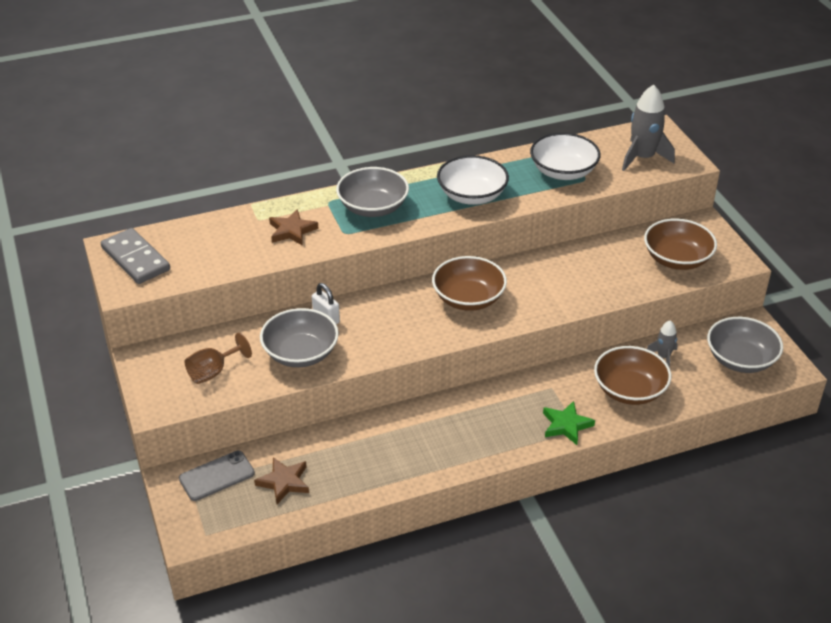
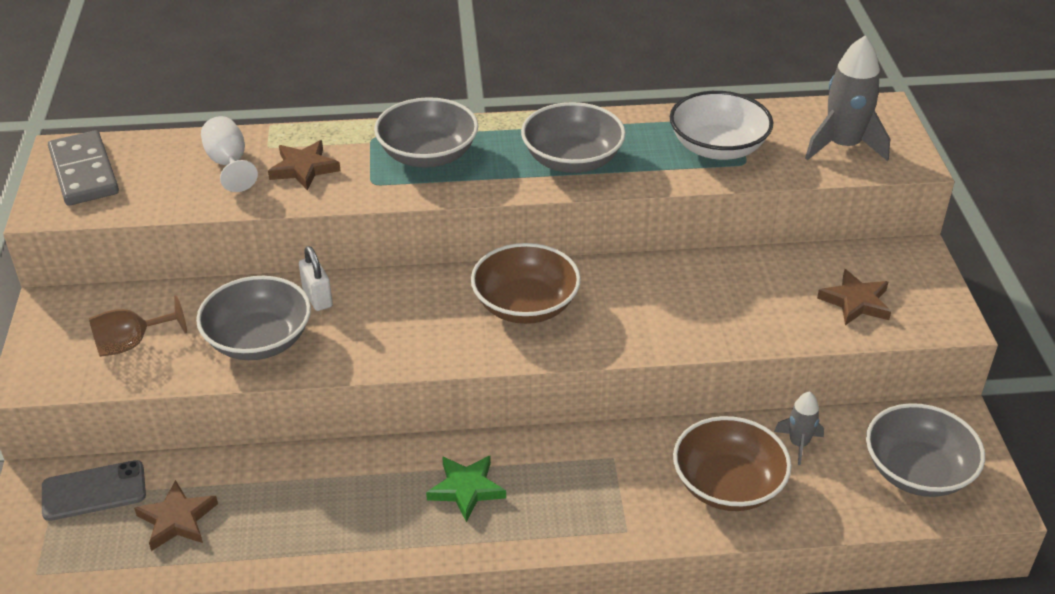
camera: 15 degrees right, 0 degrees up
white bowl [437,155,509,205] -> grey bowl [521,102,626,173]
green star [543,401,595,445] -> green star moved to [426,456,506,522]
brown bowl [644,218,717,270] -> brown star [817,269,891,325]
none -> white goblet [201,116,258,192]

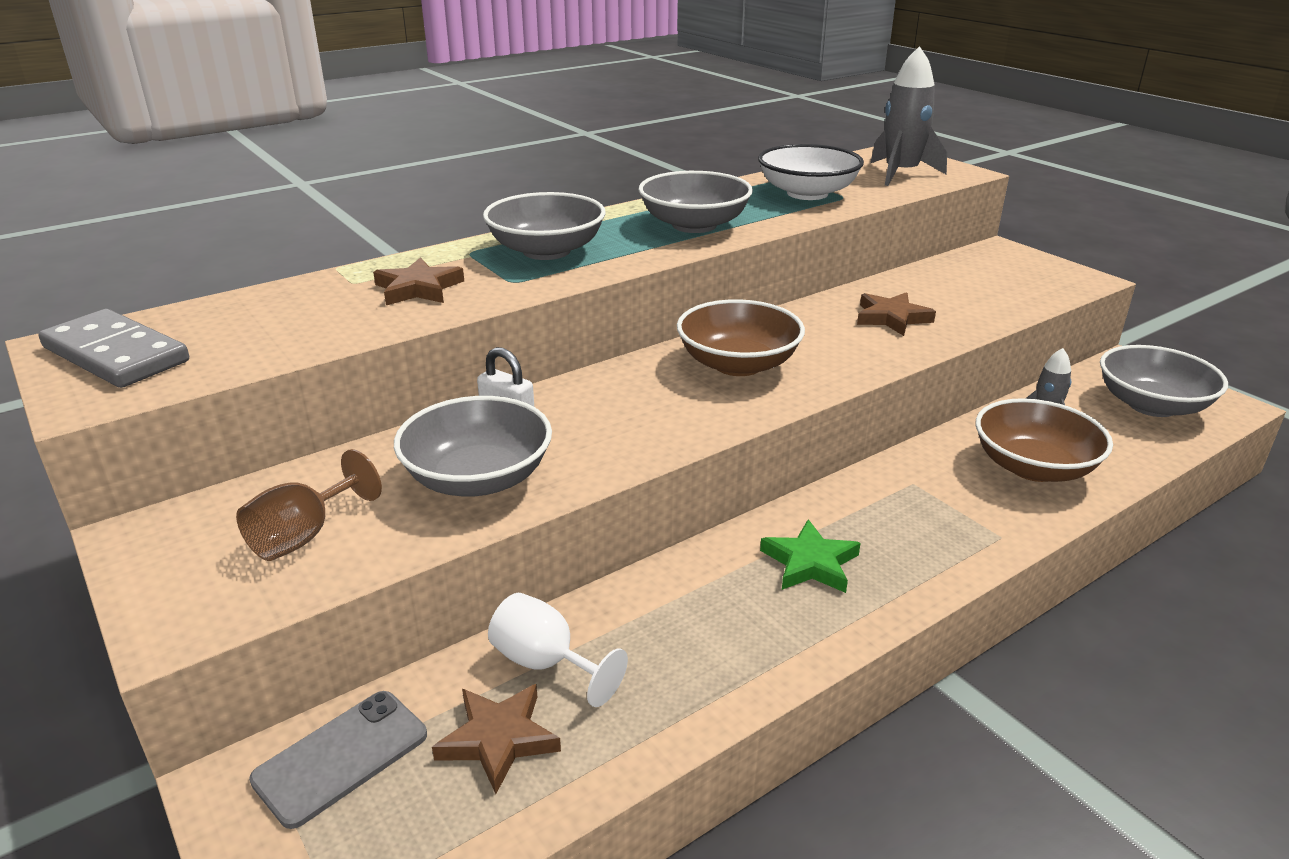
camera: 30 degrees left, 10 degrees down
white goblet [201,116,258,192] -> white goblet moved to [488,593,628,707]
brown star [817,269,891,325] -> brown star moved to [857,292,936,336]

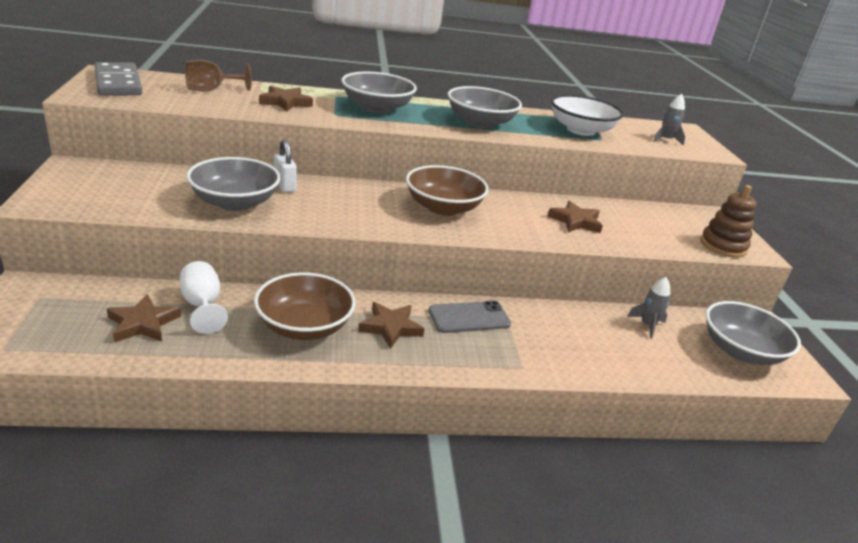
camera: 25 degrees right, 0 degrees up
brown goblet [236,449,382,561] -> brown goblet moved to [185,60,252,91]
grey phone [249,691,427,829] -> grey phone moved to [428,301,511,333]
green star [760,519,861,593] -> brown star [358,302,425,349]
grey rocket [870,46,947,186] -> grey rocket [653,94,685,146], size x0.54
brown bowl [976,398,1113,482] -> brown bowl moved to [254,272,356,340]
none -> brown stacking toy [700,185,757,258]

